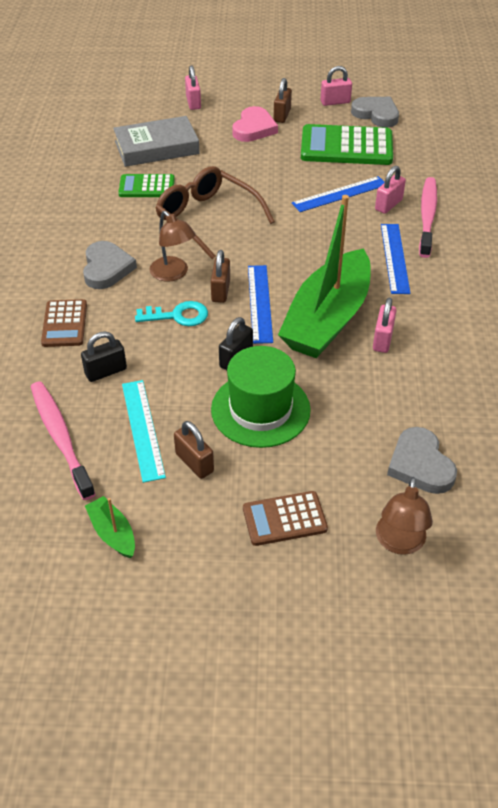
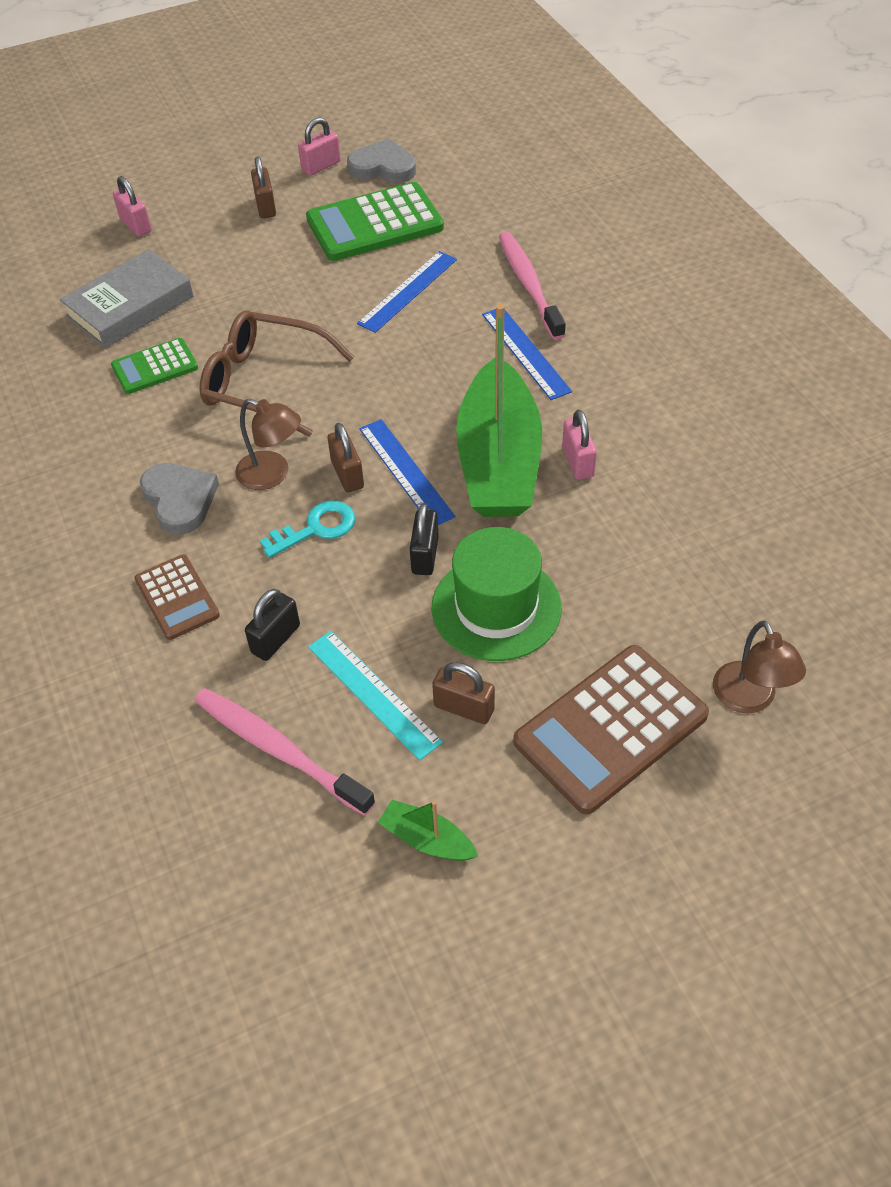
camera: 25 degrees left, 5 degrees up
pink heart [232,106,278,142] -> none
brown calculator [243,491,328,546] -> brown calculator [513,645,709,814], size x1.77
pink padlock [375,166,406,214] -> none
grey heart [387,427,457,494] -> none

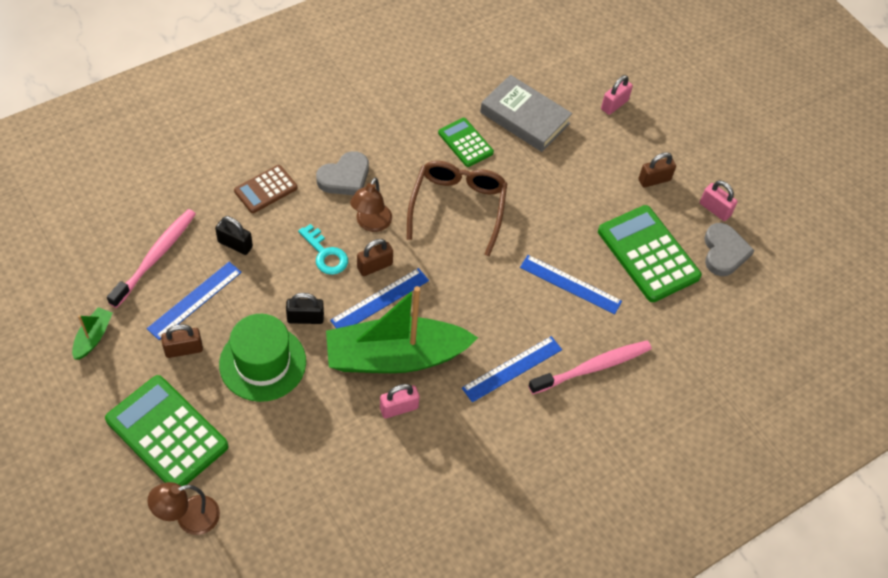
camera: 75 degrees right, 5 degrees up
turquoise ruler [308,631,443,760] -> blue ruler [147,262,242,340]
brown padlock [432,662,495,724] -> brown padlock turned 60 degrees clockwise [161,324,203,358]
brown calculator [513,645,709,814] -> green calculator [105,375,229,486]

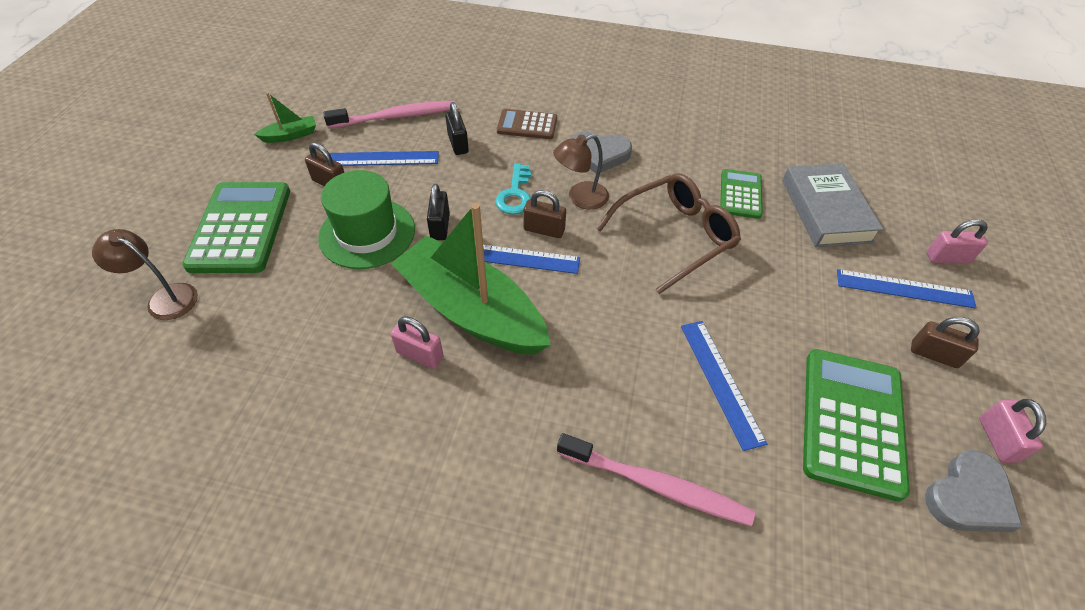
camera: 50 degrees right, 5 degrees down
black padlock [286,293,324,324] -> black padlock turned 45 degrees clockwise [427,184,450,240]
blue ruler [462,336,562,402] -> blue ruler moved to [837,269,977,308]

